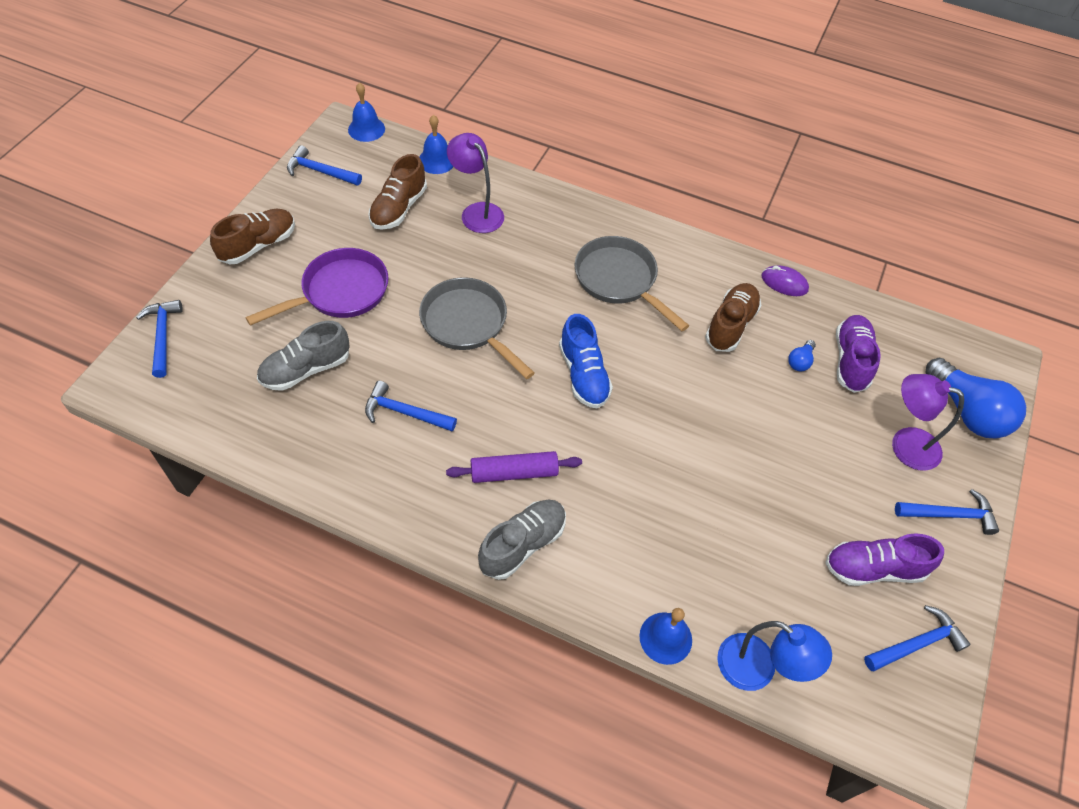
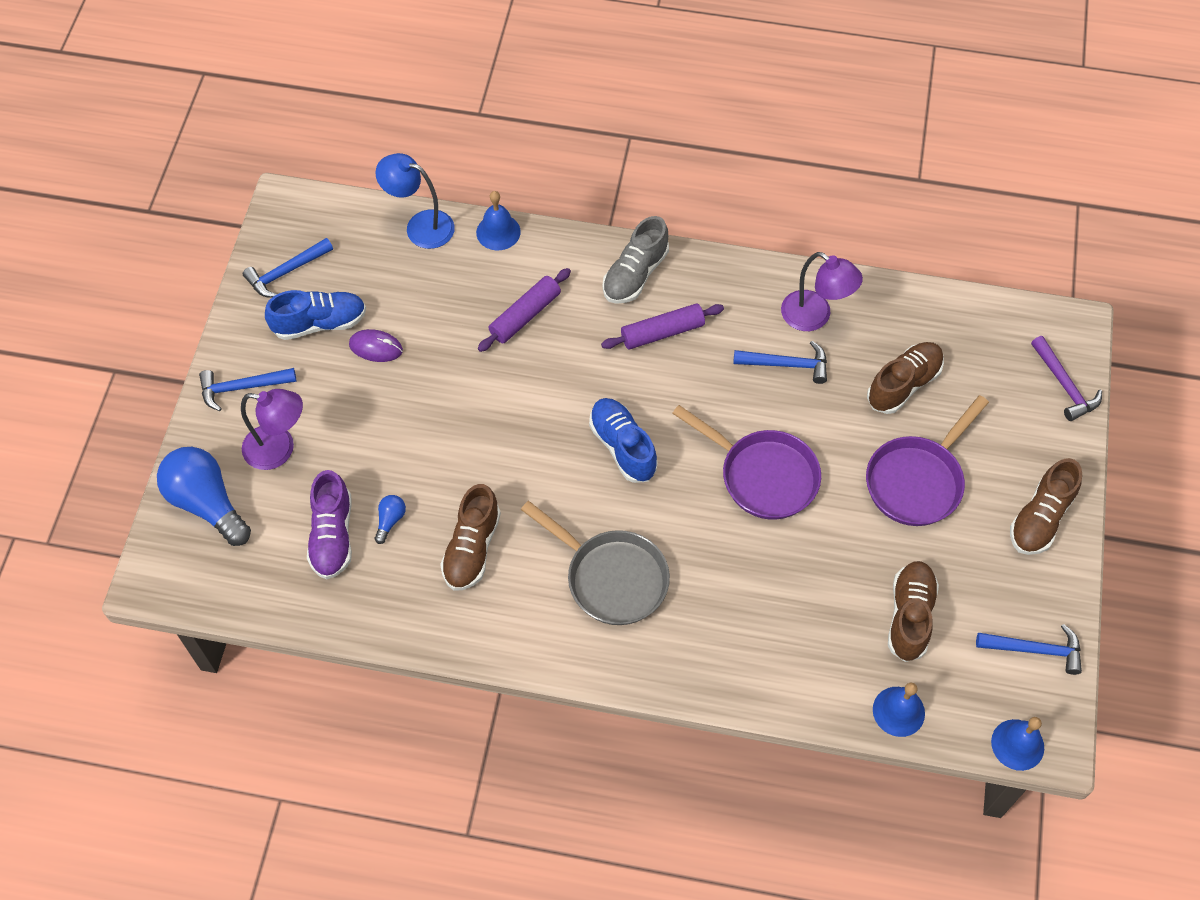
camera: 170 degrees right, 5 degrees up
blue hammer [136,300,183,378] -> purple hammer [1031,336,1102,421]
grey shoe [257,321,350,391] -> brown shoe [867,342,944,414]
grey pan [419,277,535,379] -> purple pan [672,405,821,520]
purple lamp [447,133,504,233] -> purple lamp moved to [781,252,863,331]
purple mouse [761,265,809,296] -> purple mouse moved to [349,329,403,362]
purple shoe [825,533,944,586] -> blue shoe [265,290,366,340]
none -> purple rolling pin [478,268,571,352]

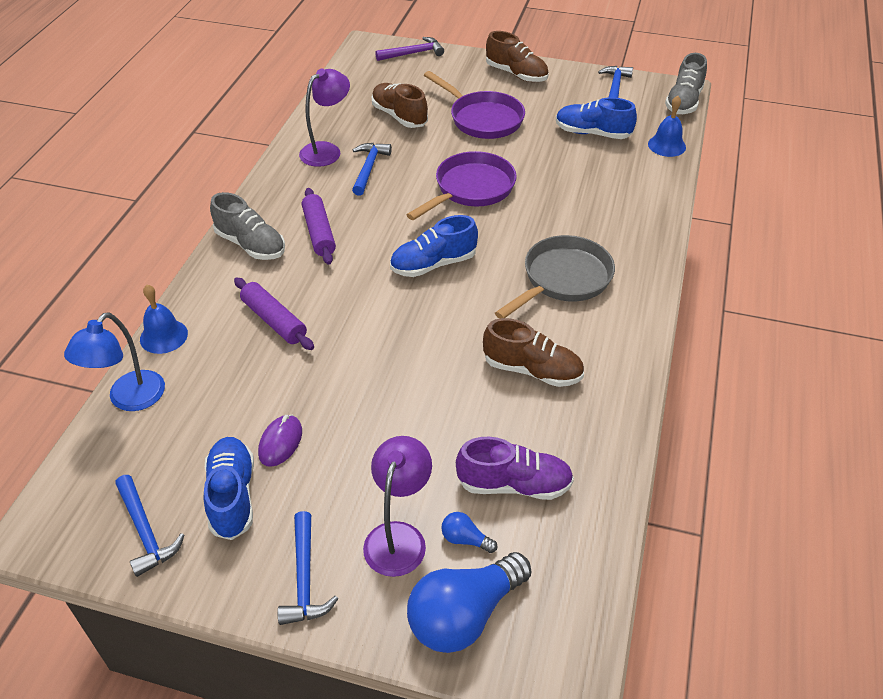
camera: 85 degrees left, 15 degrees down
blue light bulb [374,495,406,544] -> blue light bulb moved to [441,512,497,553]
brown shoe [888,561,939,662] -> blue shoe [556,97,637,139]
blue bell [991,717,1044,771] -> grey shoe [665,53,707,114]

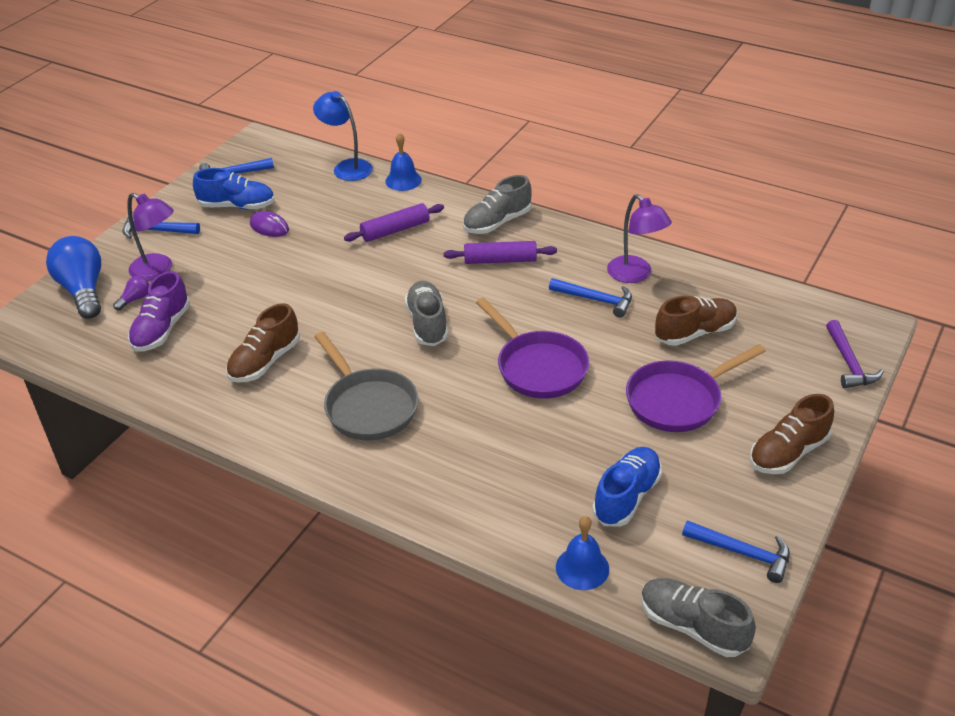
camera: 105 degrees right, 5 degrees down
blue shoe [390,215,478,277] -> grey shoe [405,281,448,346]
blue light bulb [441,512,497,553] -> purple light bulb [113,276,149,310]

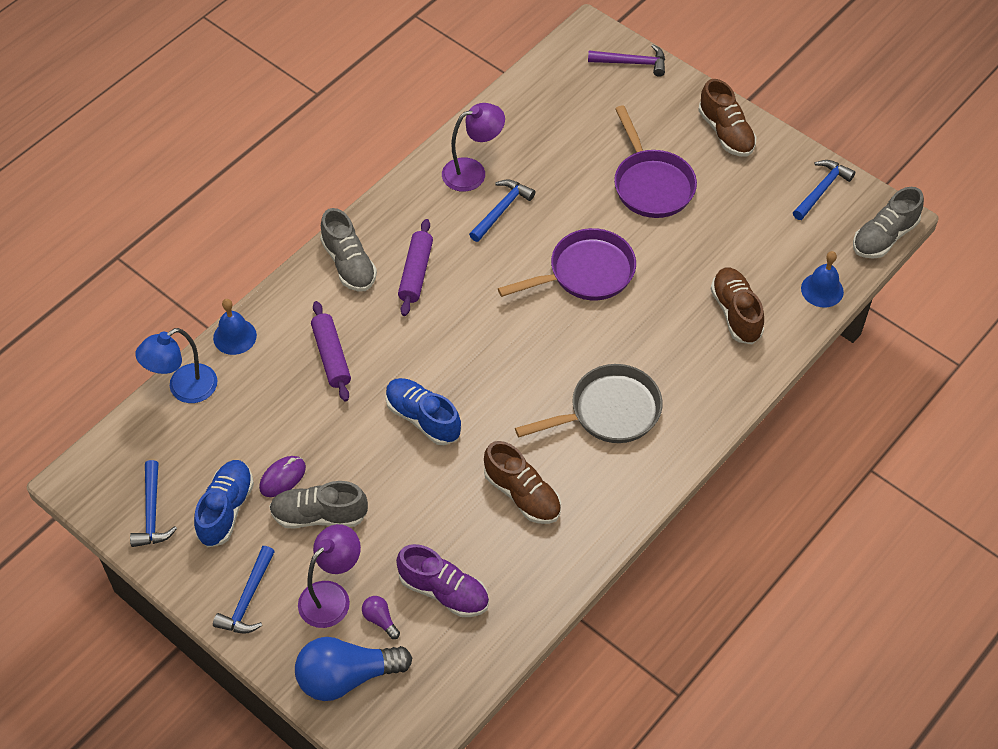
camera: 80 degrees left, 15 degrees up
grey shoe [405,281,448,346] -> grey shoe moved to [269,481,368,529]
blue shoe [592,447,662,527] -> blue shoe moved to [385,378,461,445]
brown shoe [655,296,737,346] -> brown shoe moved to [711,268,764,344]

